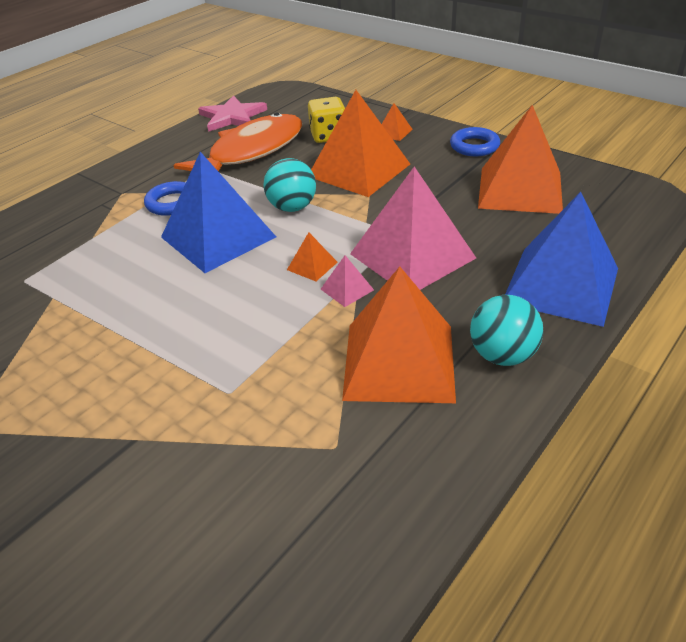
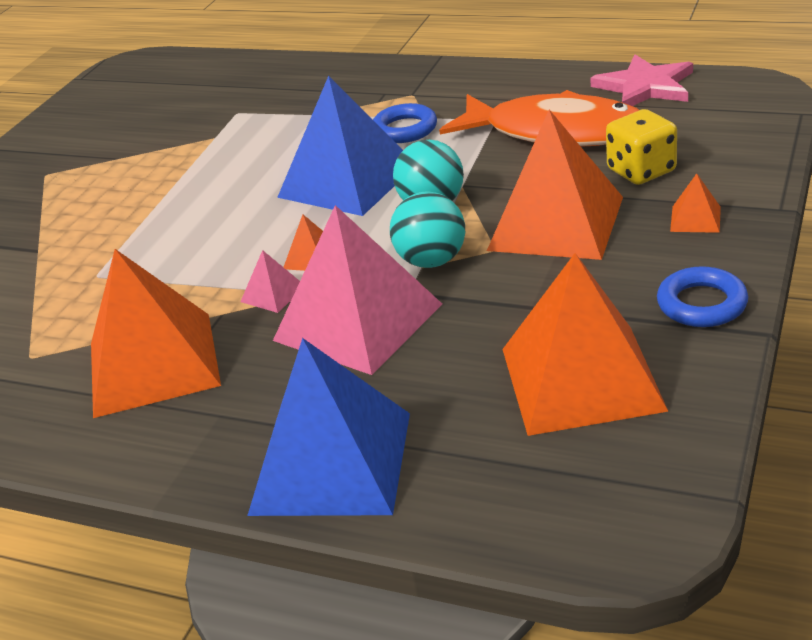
camera: 75 degrees right, 5 degrees down
turquoise ball [470,295,544,366] -> turquoise ball moved to [390,192,465,268]

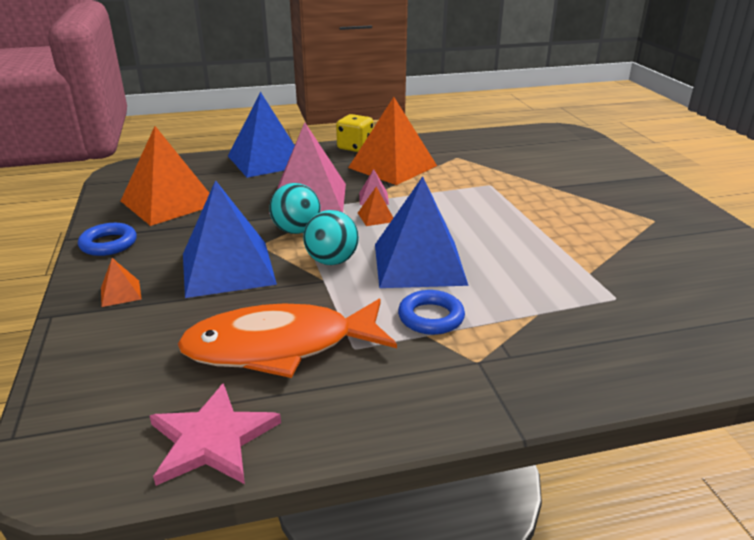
camera: 140 degrees right, 5 degrees down
orange pyramid [487,110,623,260] -> blue pyramid [183,180,277,298]
yellow dice [606,109,677,185] -> yellow dice moved to [336,114,373,152]

